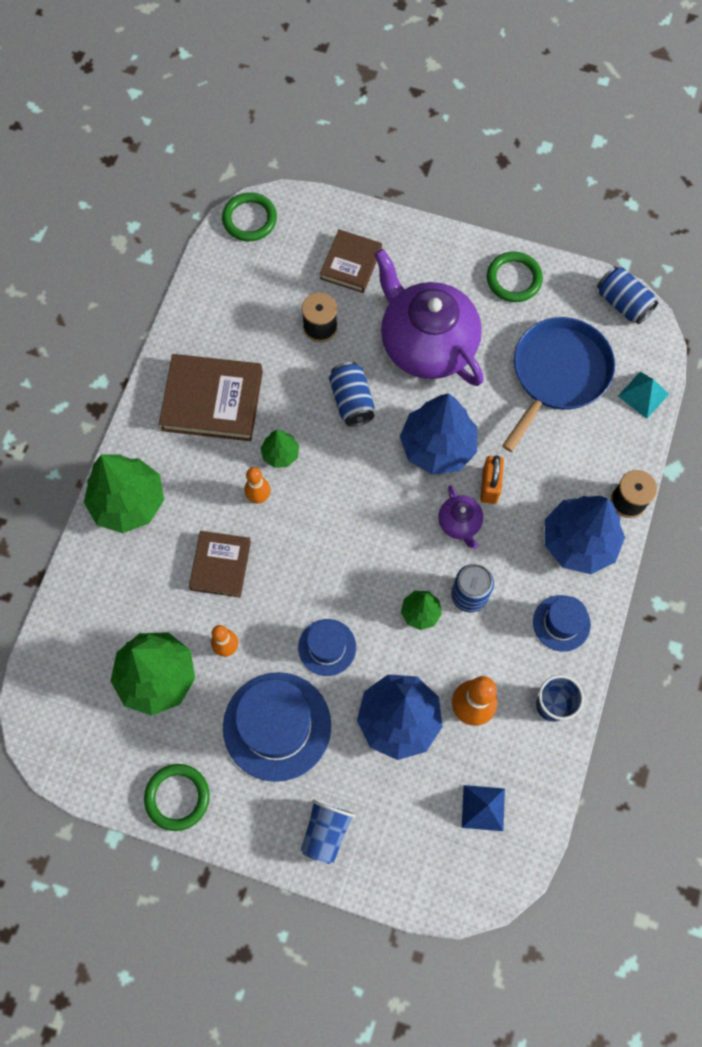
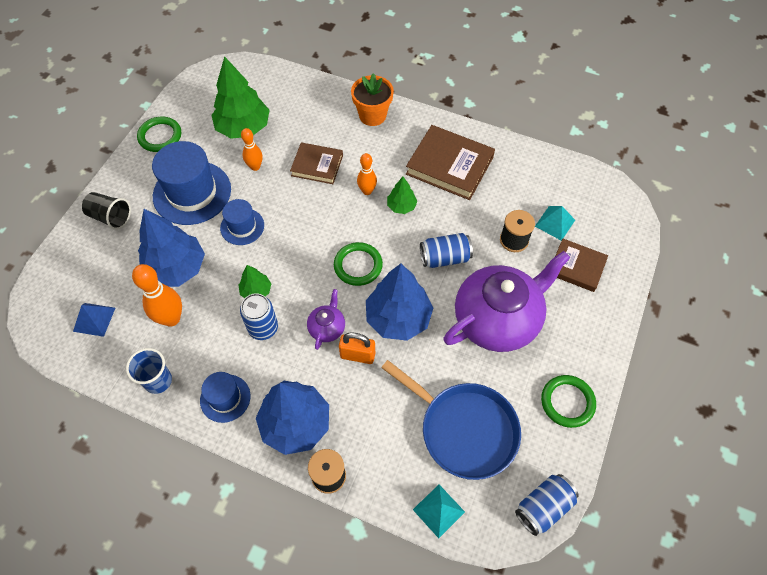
camera: 95 degrees right, 10 degrees down
green tree [84,454,164,533] -> orange flower pot [351,73,394,126]
brown book [159,354,263,441] -> brown book turned 75 degrees counterclockwise [406,125,495,200]
green ring [222,192,277,241] -> green ring moved to [334,242,383,286]
blue cup [301,799,355,864] -> black cup [82,192,131,230]
purple teapot [438,485,483,549] -> purple teapot turned 120 degrees clockwise [307,289,345,350]
none -> turquoise pyramid [535,206,575,241]

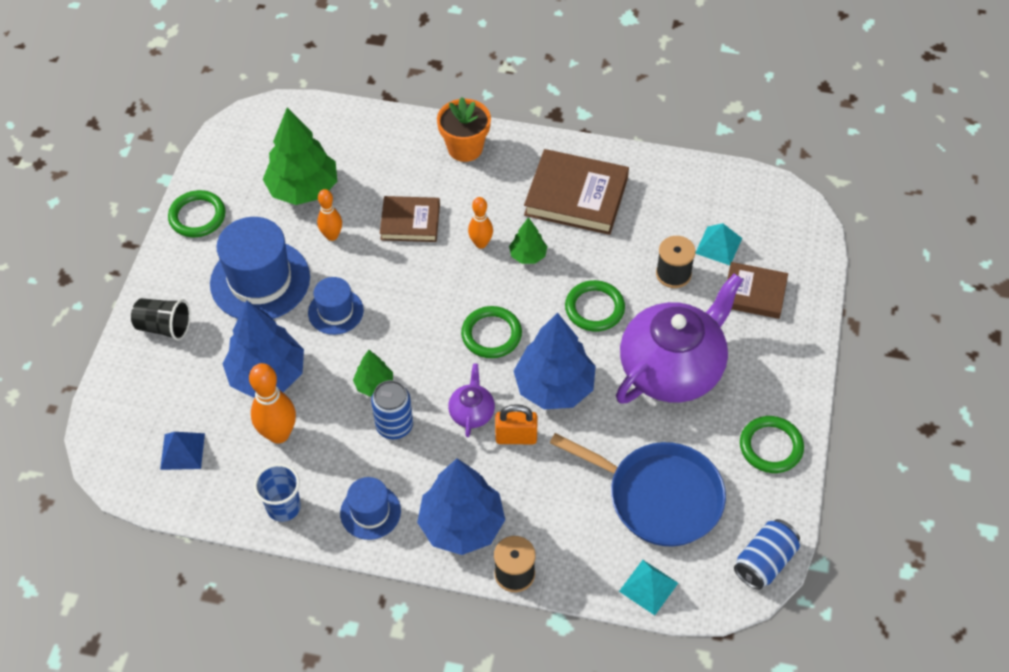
camera: 10 degrees left, 5 degrees down
blue can [420,233,473,268] -> green ring [565,280,625,332]

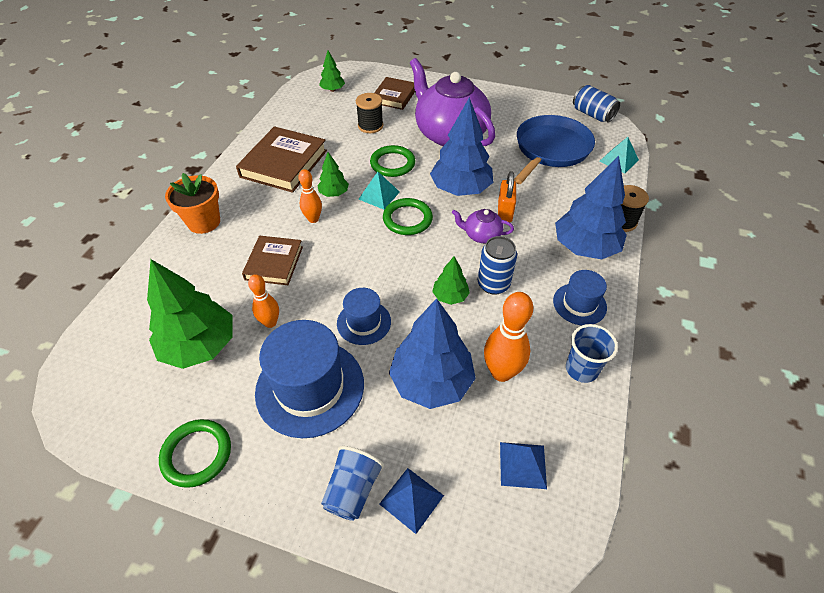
camera: 85 degrees left, 5 degrees down
black cup [131,298,191,341] -> blue cup [321,446,385,521]
turquoise pyramid [695,223,742,265] -> turquoise pyramid moved to [358,172,400,210]
green ring [740,416,804,473] -> none
none -> green tree [319,50,345,92]
none -> blue pyramid [379,468,444,534]

